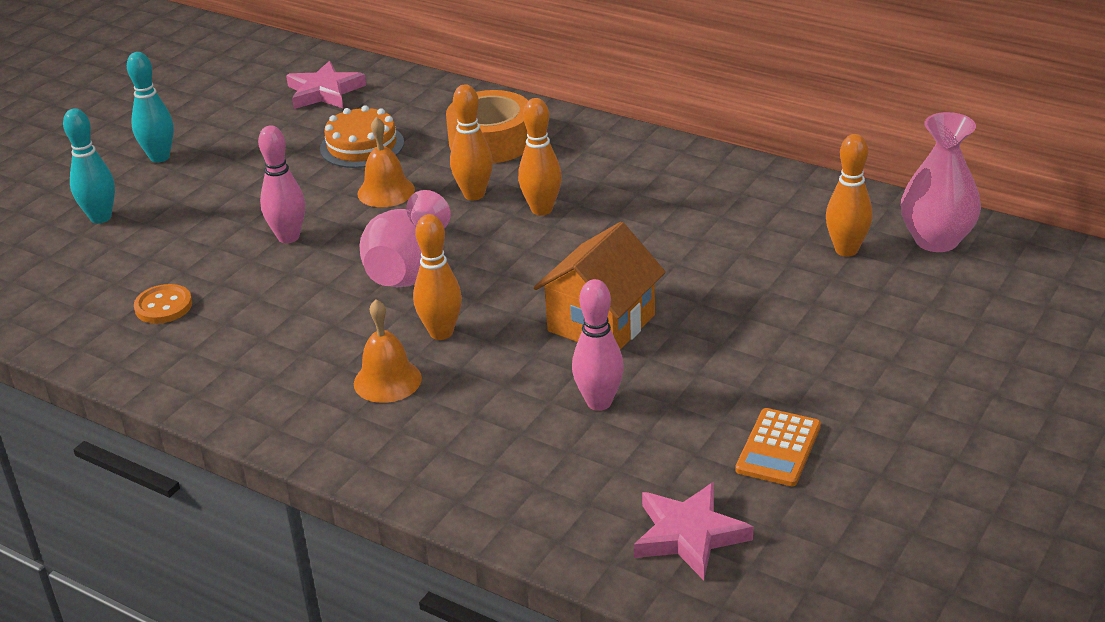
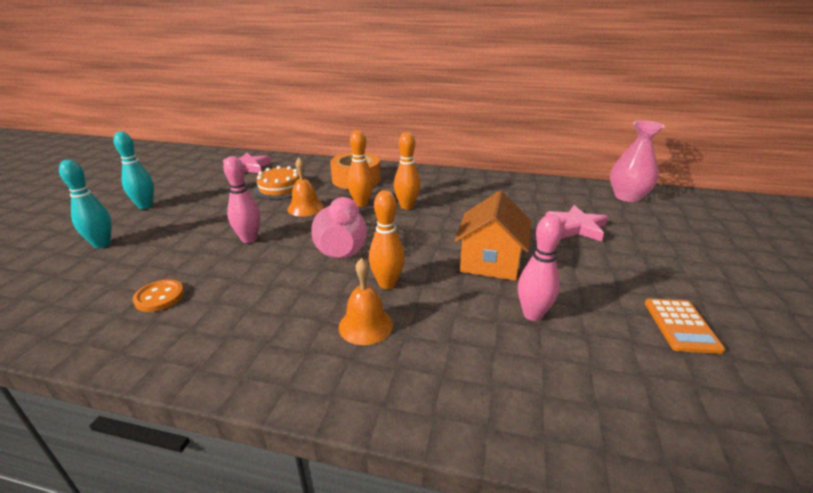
camera: 20 degrees left, 5 degrees down
pink star [634,482,753,580] -> pink star moved to [546,205,608,242]
orange bowling pin [826,134,872,257] -> none

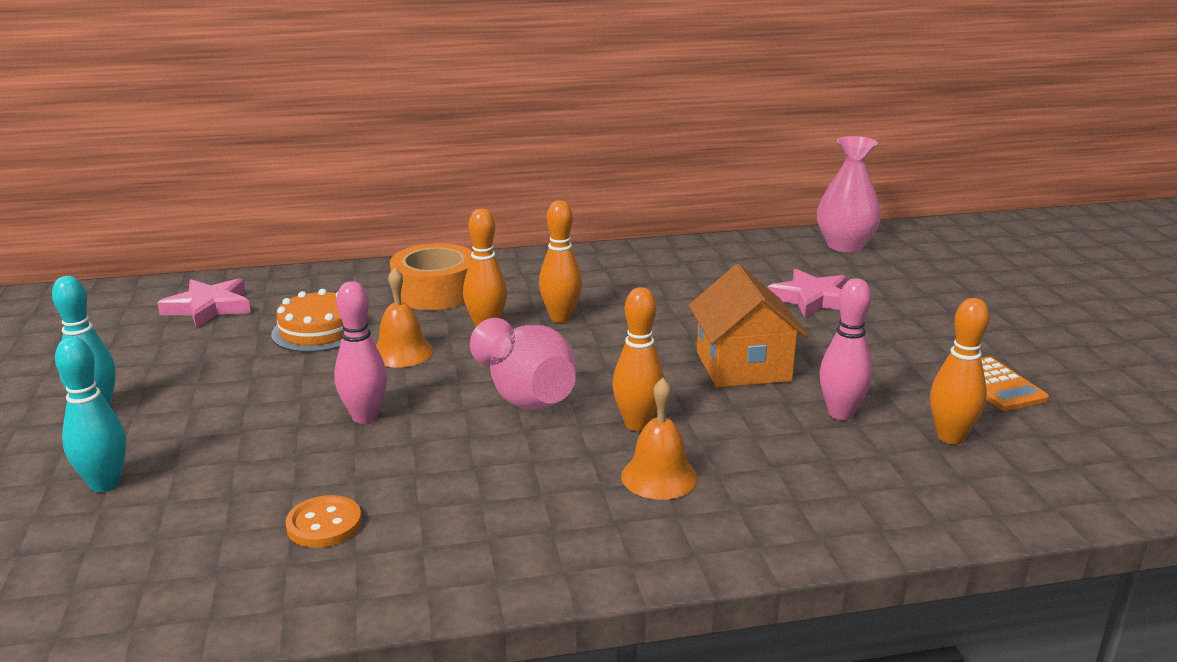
camera: 25 degrees left, 5 degrees down
none -> orange bowling pin [930,298,989,444]

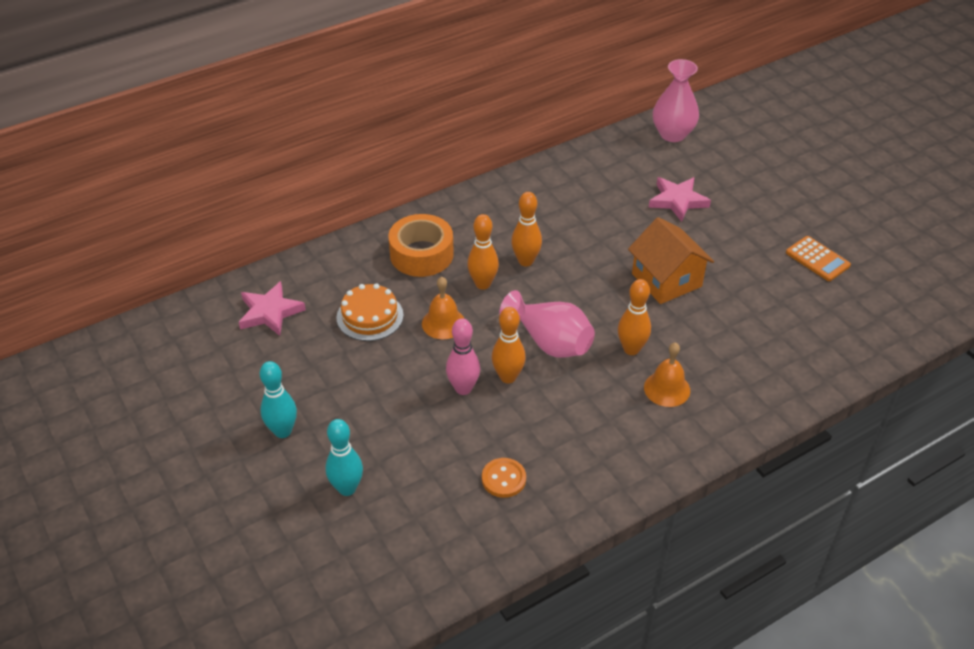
camera: 20 degrees left, 20 degrees up
pink bowling pin [819,278,872,420] -> none
orange bowling pin [930,298,989,444] -> orange bowling pin moved to [492,307,526,383]

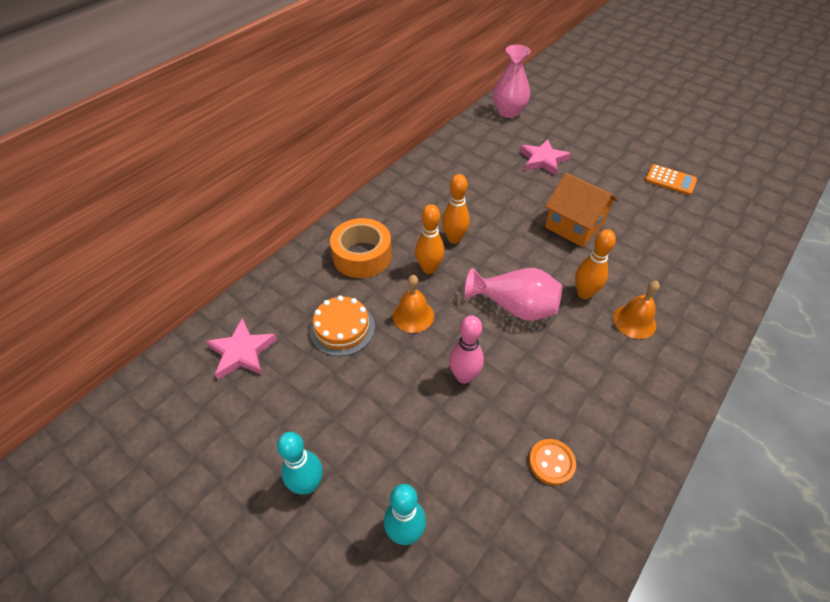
camera: 20 degrees left, 5 degrees up
orange bowling pin [492,307,526,383] -> none

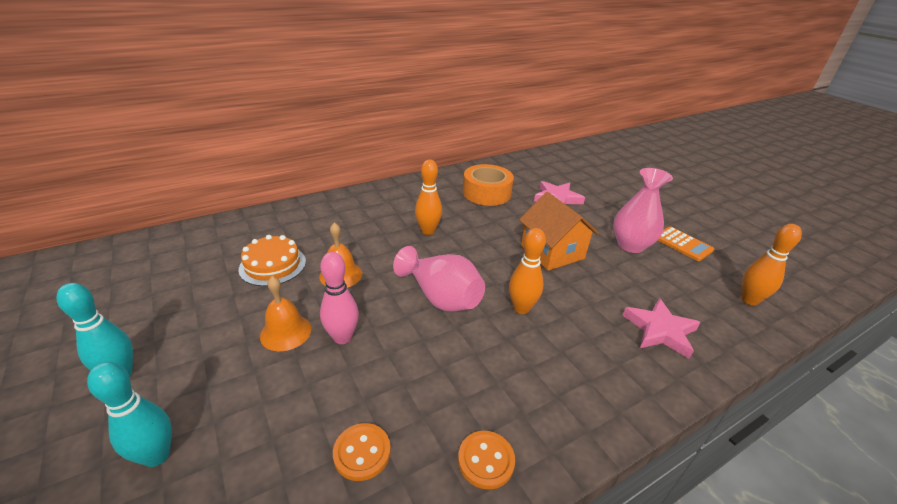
camera: 20 degrees right, 15 degrees down
pink star [206,318,277,380] -> pink star moved to [623,298,701,359]
orange tape [330,218,392,278] -> orange tape moved to [463,164,514,206]
orange bowling pin [415,204,444,274] -> orange bowling pin moved to [741,224,802,305]
pink vase [493,45,531,118] -> pink vase moved to [613,168,673,253]
orange bell [613,281,660,339] -> orange bell moved to [260,276,312,351]
none -> orange button [458,431,515,490]

